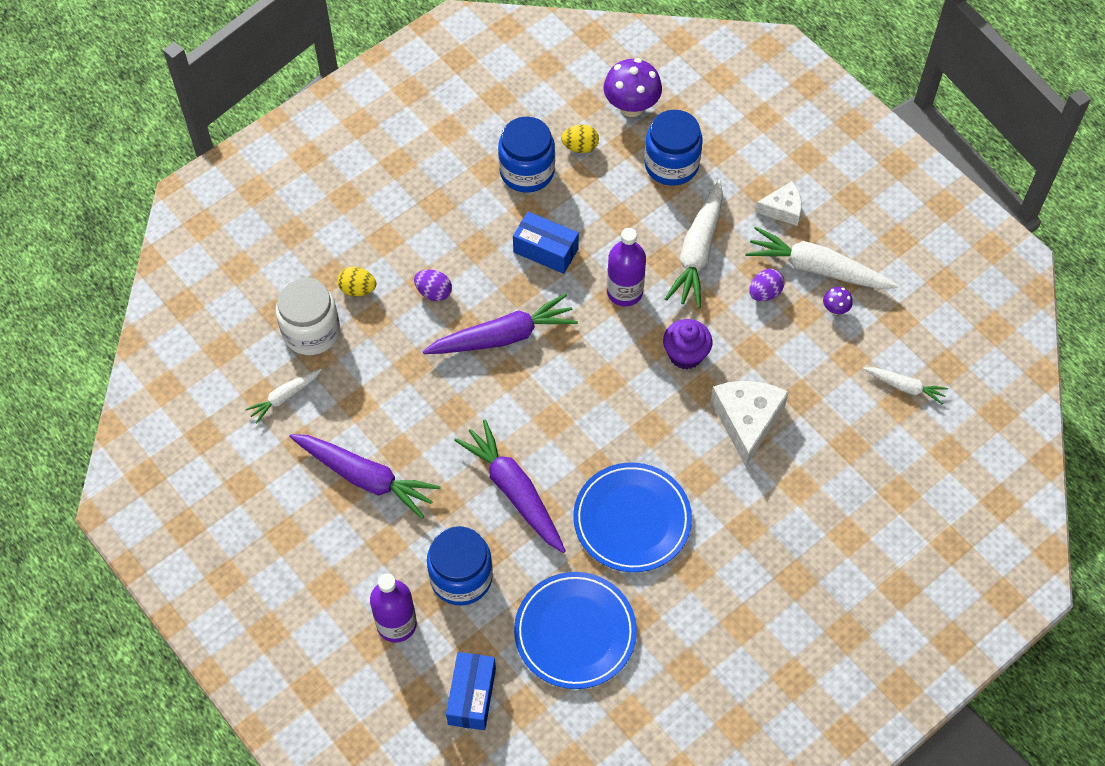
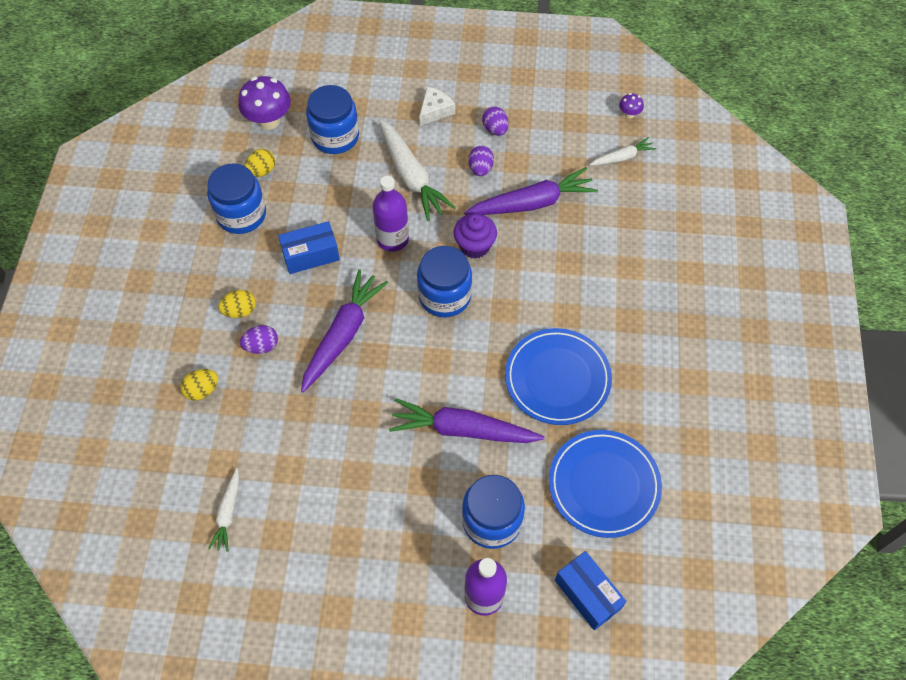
camera: 45 degrees left, 0 degrees up
white jar [276,278,340,355] -> none
purple carrot [289,434,441,519] -> purple carrot moved to [464,167,598,215]
white cheese [710,381,789,467] -> none
white carrot [745,227,898,289] -> purple egg [482,106,509,136]
purple mushroom [823,287,853,315] -> purple mushroom moved to [619,93,644,119]
none -> yellow egg [218,290,256,318]
none -> blue jar [417,246,472,317]

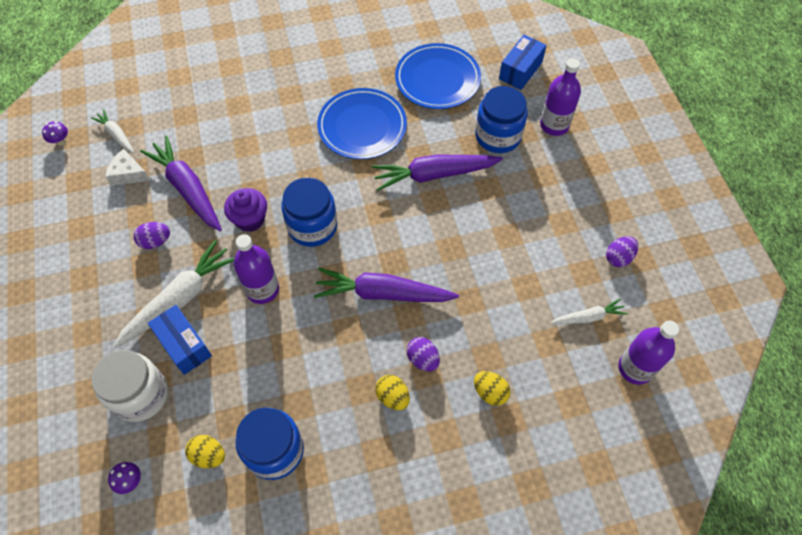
camera: 110 degrees left, 0 degrees up
purple mushroom [238,76,291,130] -> purple mushroom [108,462,141,494], size x0.48
blue box [278,221,340,274] -> blue box moved to [148,305,212,375]
blue jar [306,85,359,154] -> white jar [92,350,168,422]
purple carrot [389,398,544,443] -> purple carrot turned 90 degrees clockwise [372,155,503,191]
white cheese [419,87,455,126] -> white cheese moved to [105,149,151,186]
purple egg [482,106,509,136] -> purple egg moved to [606,236,638,267]
none -> purple bottle [618,321,679,385]

